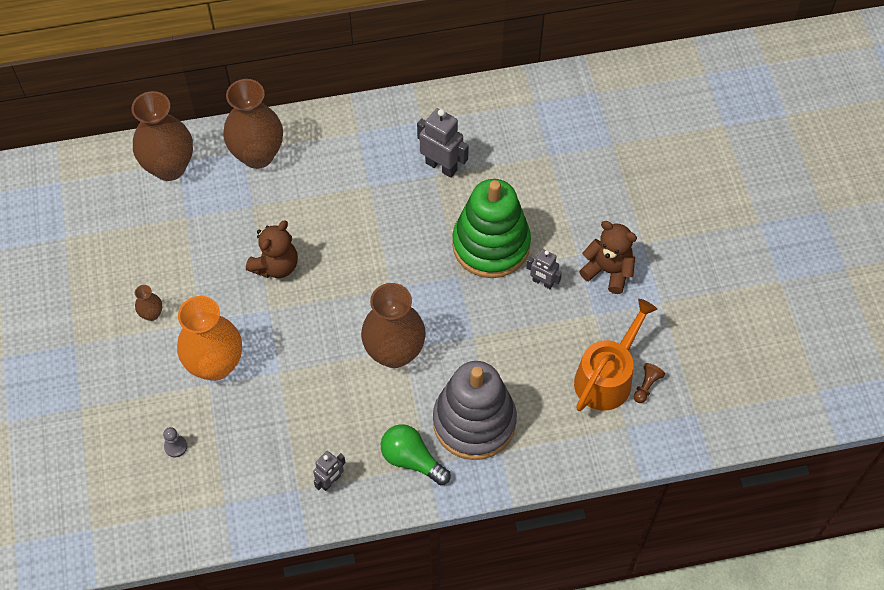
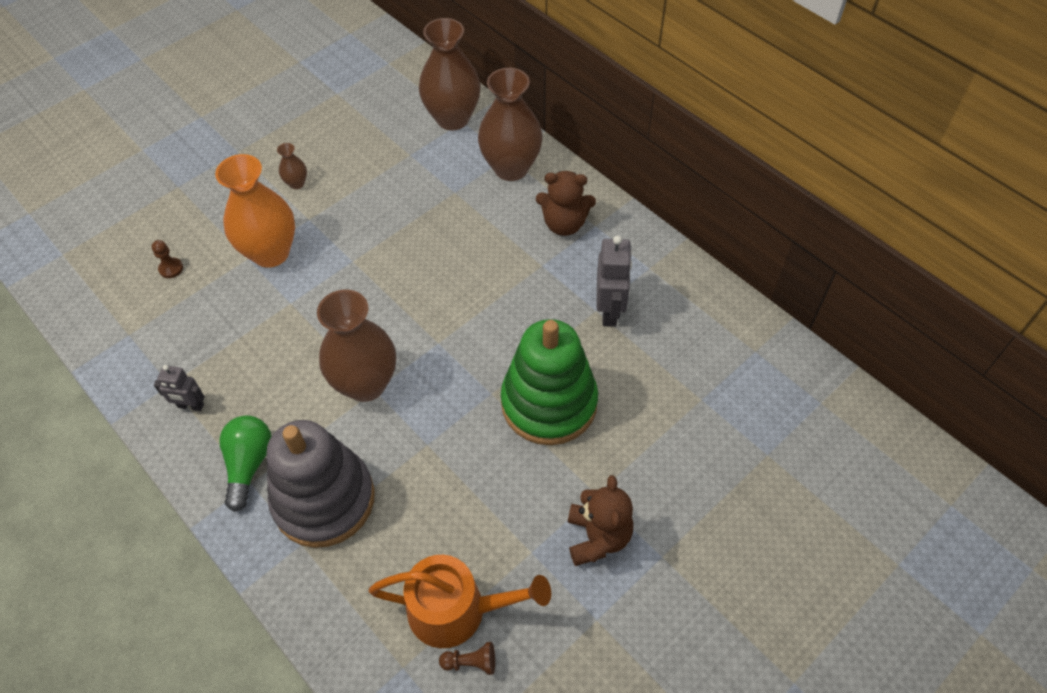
camera: 60 degrees right, 5 degrees down
grey pawn [163,427,187,457] -> brown pawn [152,240,183,278]
brown teddy bear [246,220,298,278] -> brown teddy bear moved to [536,171,596,236]
grey robot [526,249,562,289] -> none

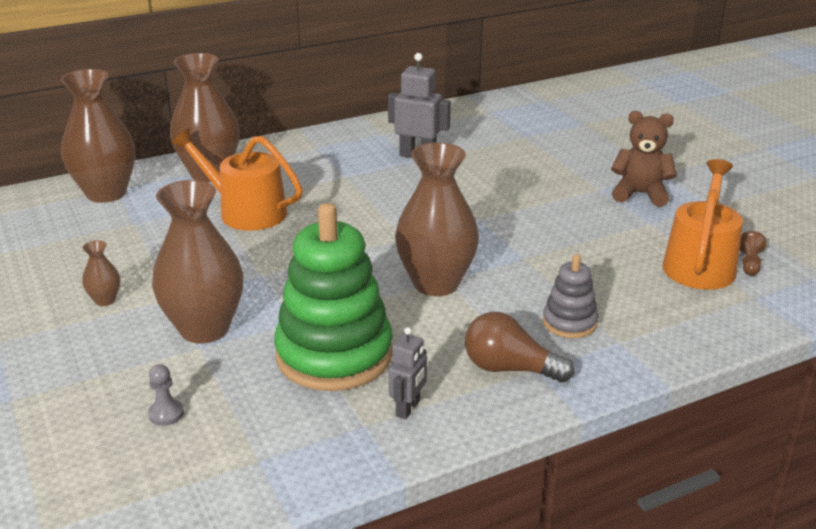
camera: 75 degrees left, 25 degrees down
brown pawn [152,240,183,278] -> grey pawn [148,364,184,426]
orange vase [215,154,295,268] -> brown vase [152,180,243,344]
green light bulb [219,415,272,512] -> brown light bulb [465,312,574,383]
grey stacking toy [266,420,374,548] -> grey stacking toy [543,254,598,338], size x0.49
green stacking toy [501,319,598,445] -> green stacking toy moved to [274,203,393,391]
brown teddy bear [536,171,596,236] -> none
none -> orange watering can [171,128,302,231]

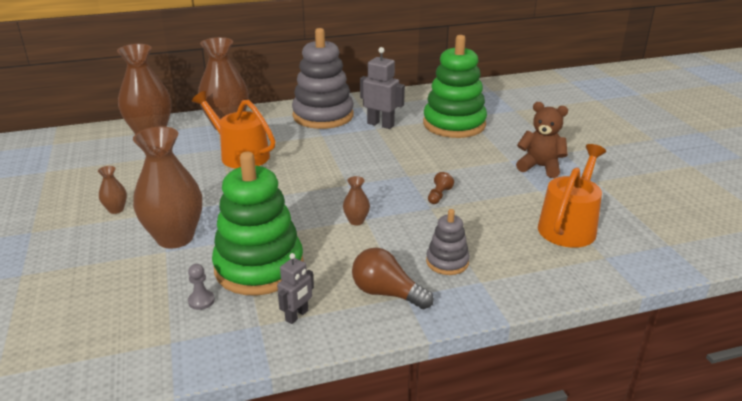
camera: 10 degrees right, 0 degrees up
grey pawn [148,364,184,426] -> grey pawn moved to [188,264,215,310]
brown vase [395,142,479,296] -> brown vase [343,176,370,225], size x0.43
brown pawn [740,231,766,276] -> brown pawn moved to [428,172,454,204]
none -> grey stacking toy [292,28,354,129]
none -> green stacking toy [423,35,487,138]

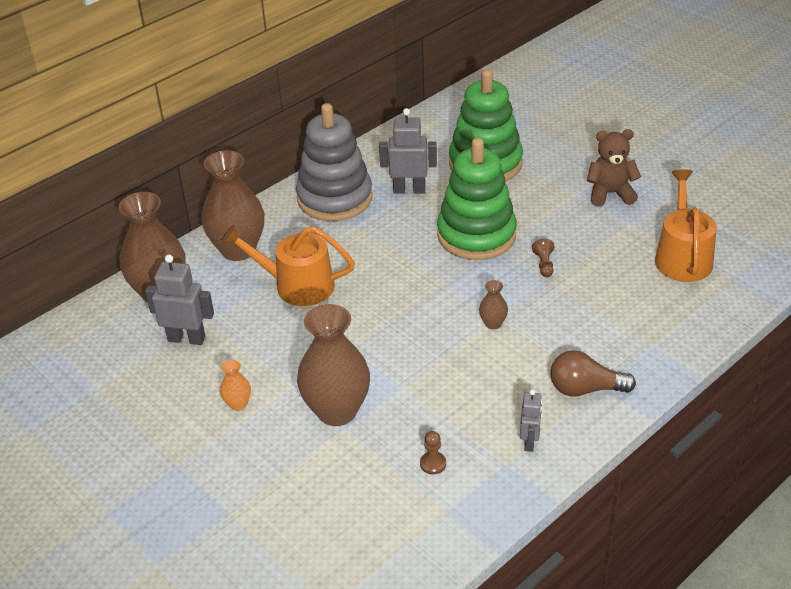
camera: 25 degrees left, 10 degrees up
brown vase [98,166,127,214] -> orange vase [220,360,251,411]
grey pawn [188,264,215,310] -> brown pawn [420,431,446,474]
green stacking toy [212,152,304,296] -> green stacking toy moved to [437,138,517,260]
grey stacking toy [426,209,470,275] -> none
none -> grey robot [145,254,214,345]

